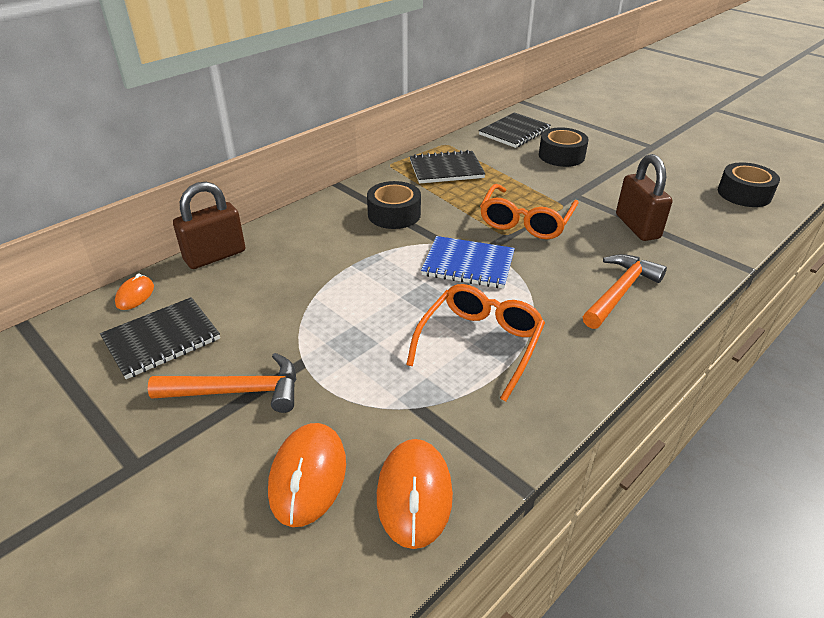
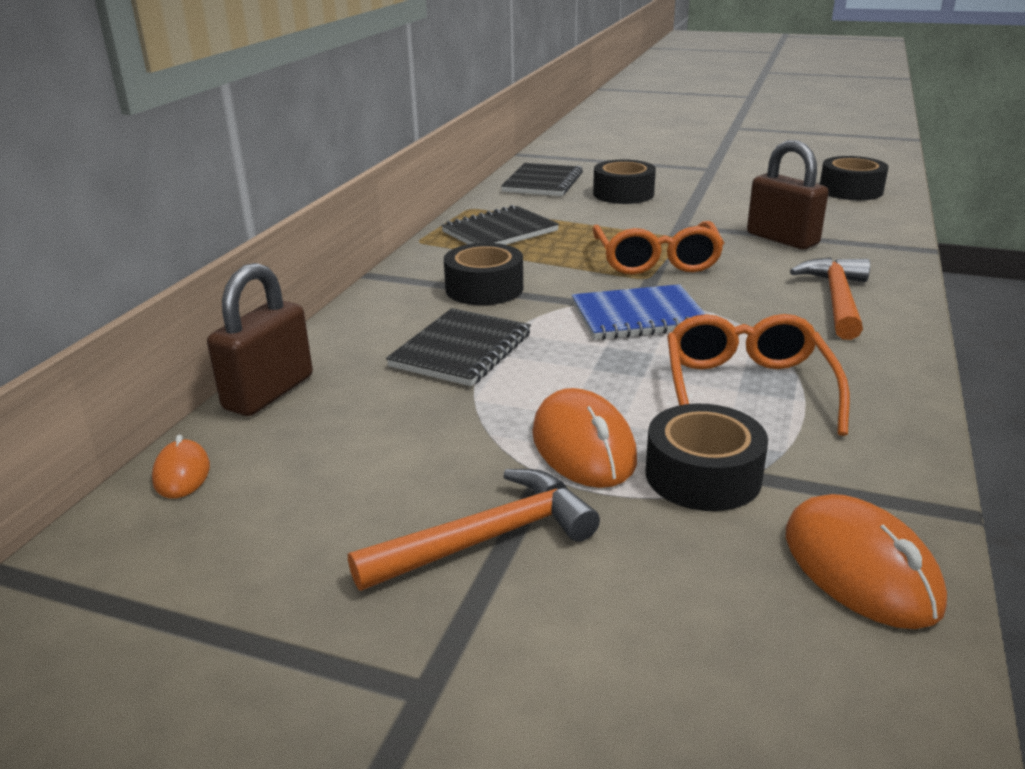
camera: 25 degrees left, 10 degrees down
black notebook [100,297,220,379] -> black notebook moved to [386,308,531,386]
orange mouse [268,423,346,527] -> orange mouse moved to [532,388,637,488]
none -> black tape [646,403,768,511]

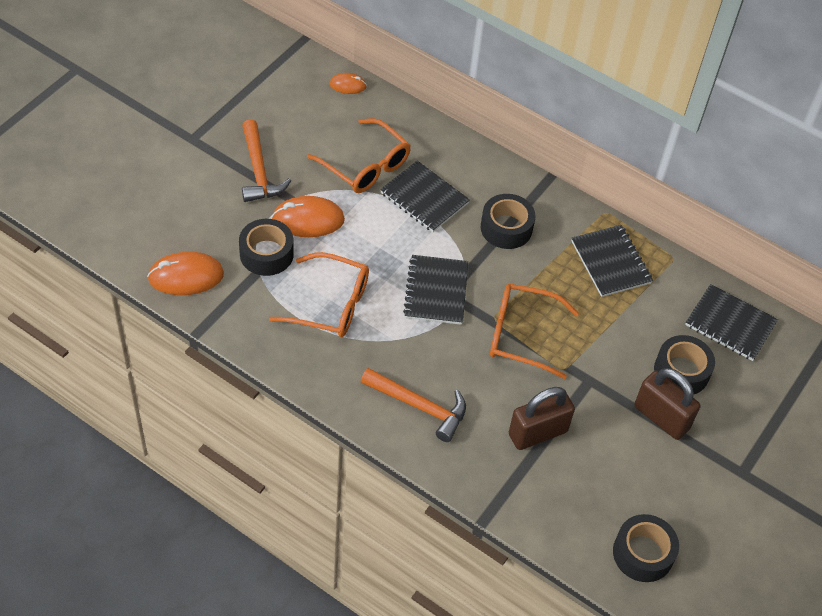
camera: 100 degrees right, 25 degrees up
brown padlock [207,263,313,416] -> brown padlock moved to [634,368,700,440]
blue notebook [572,284,705,340] -> black notebook [403,255,468,325]
none -> orange glasses [307,118,411,193]

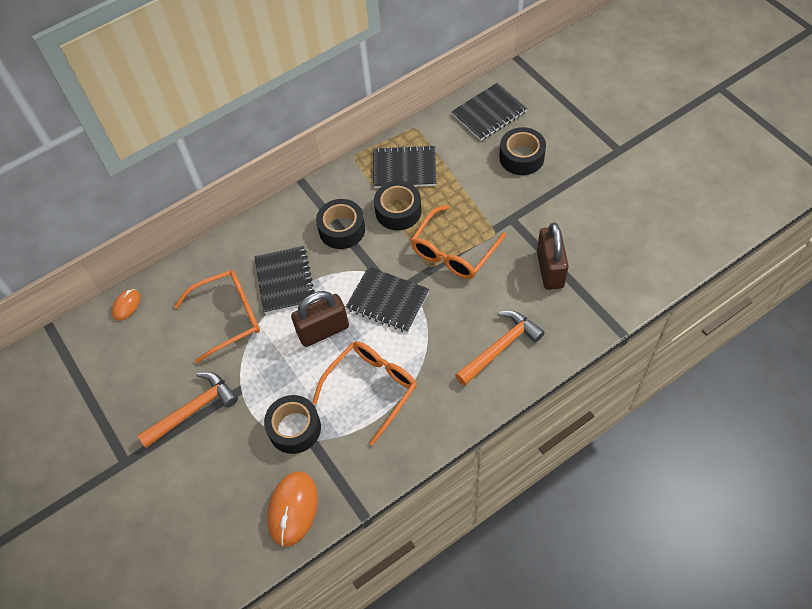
camera: 60 degrees left, 5 degrees up
orange hammer [242,119,291,202] -> orange hammer turned 45 degrees counterclockwise [137,372,238,448]
orange mouse [272,196,345,237] -> none
black notebook [380,161,470,232] -> black notebook turned 75 degrees counterclockwise [254,246,315,314]
black tape [613,514,679,582] -> black tape moved to [374,181,421,230]
brown padlock [634,368,700,440] -> brown padlock moved to [291,291,349,347]

